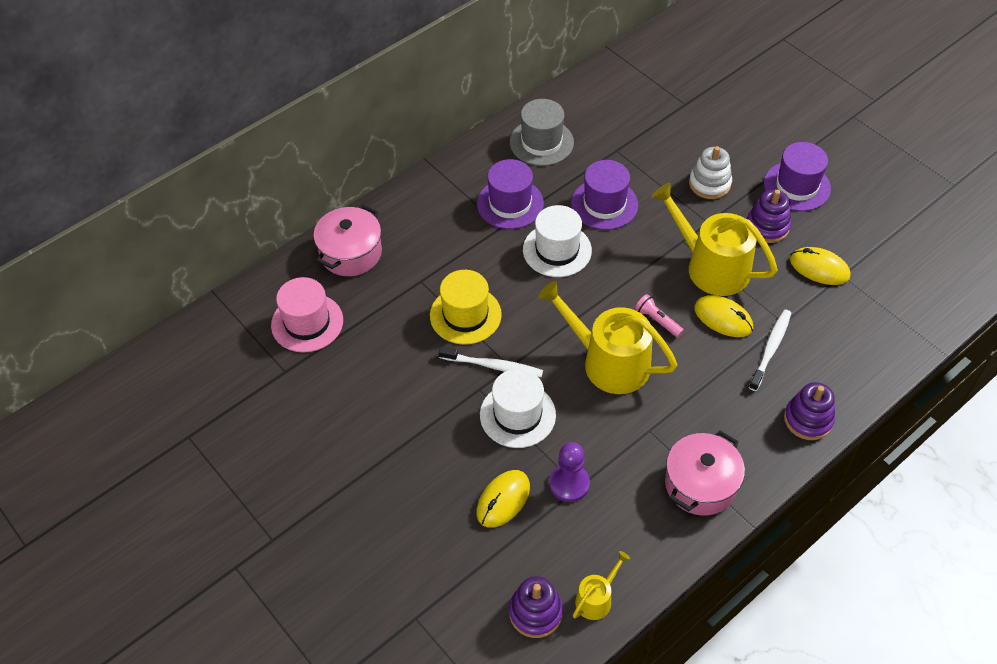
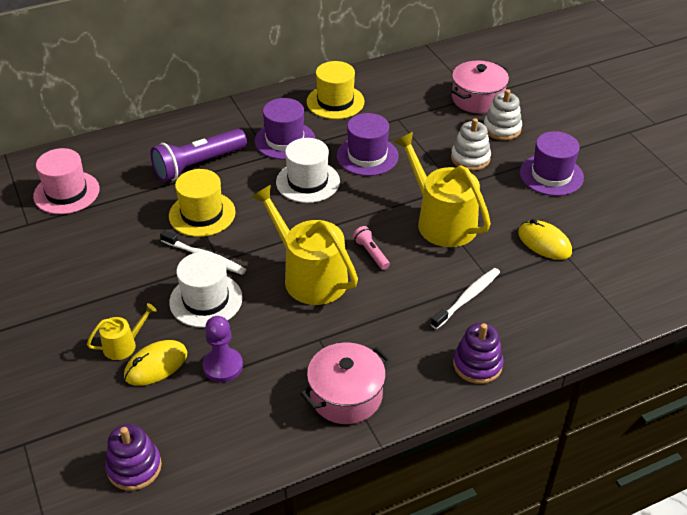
camera: 15 degrees right, 10 degrees down
pink pot [313,205,382,276] -> pink pot moved to [451,61,509,113]
grey hat [510,99,574,166] -> yellow hat [307,61,365,119]
yellow watering can [573,551,630,620] -> yellow watering can moved to [87,303,157,360]
yellow mouse [694,295,753,337] -> none
purple stacking toy [747,189,791,243] -> none
none -> purple flashlight [150,129,247,182]
none -> white stacking toy [484,89,522,140]

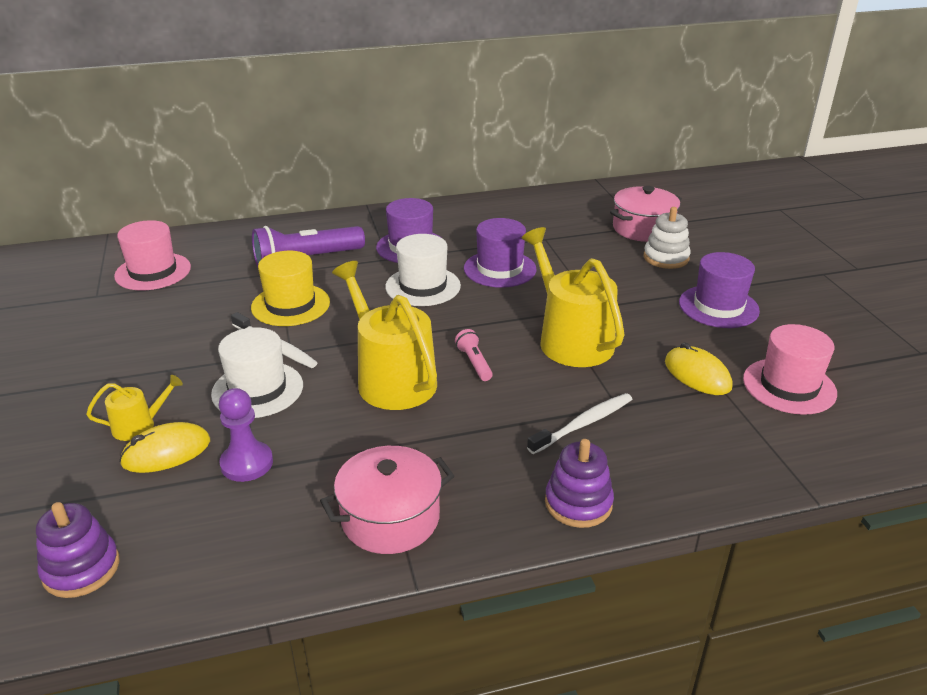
camera: 10 degrees right, 10 degrees down
yellow hat [307,61,365,119] -> none
white stacking toy [451,118,491,171] -> none
none -> pink hat [743,324,837,415]

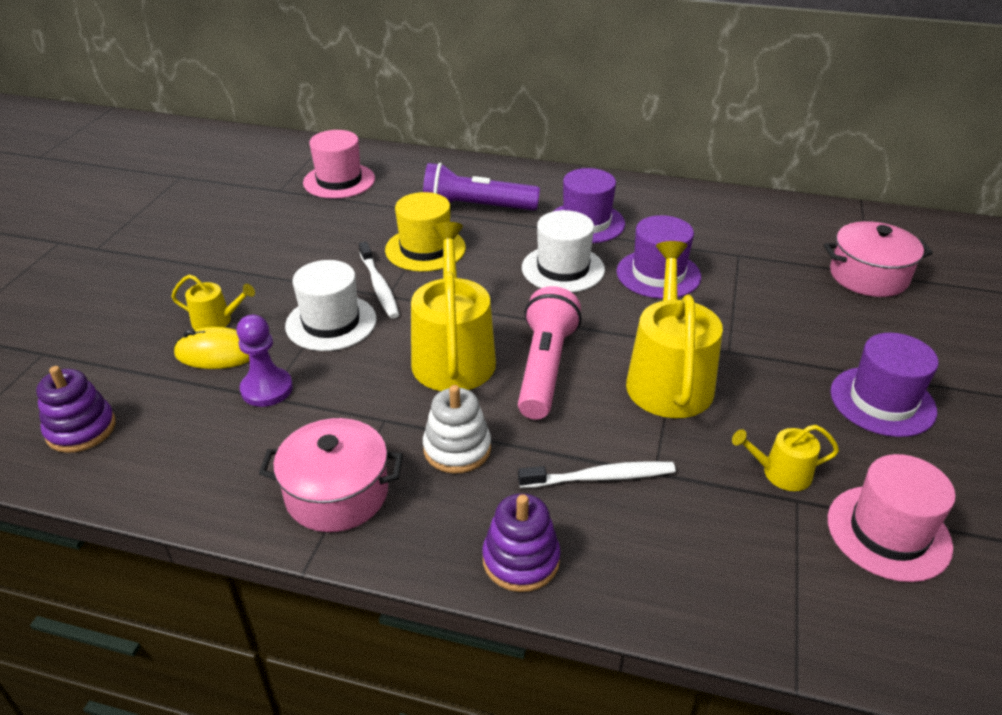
camera: 30 degrees right, 5 degrees up
pink flashlight [455,329,493,381] -> pink flashlight [518,286,582,420], size x2.10
white stacking toy [644,207,691,269] -> white stacking toy moved to [423,385,491,474]
yellow mouse [665,342,732,395] -> yellow watering can [732,425,839,491]

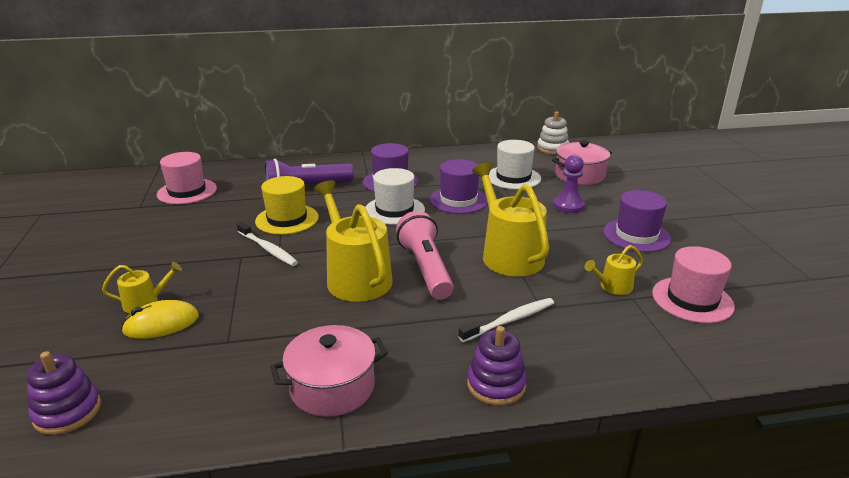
camera: 25 degrees left, 10 degrees down
purple pawn [236,315,293,407] -> purple pawn moved to [553,155,585,213]
white hat [285,260,377,351] -> white hat moved to [489,140,541,189]
white stacking toy [423,385,491,474] -> white stacking toy moved to [537,111,569,154]

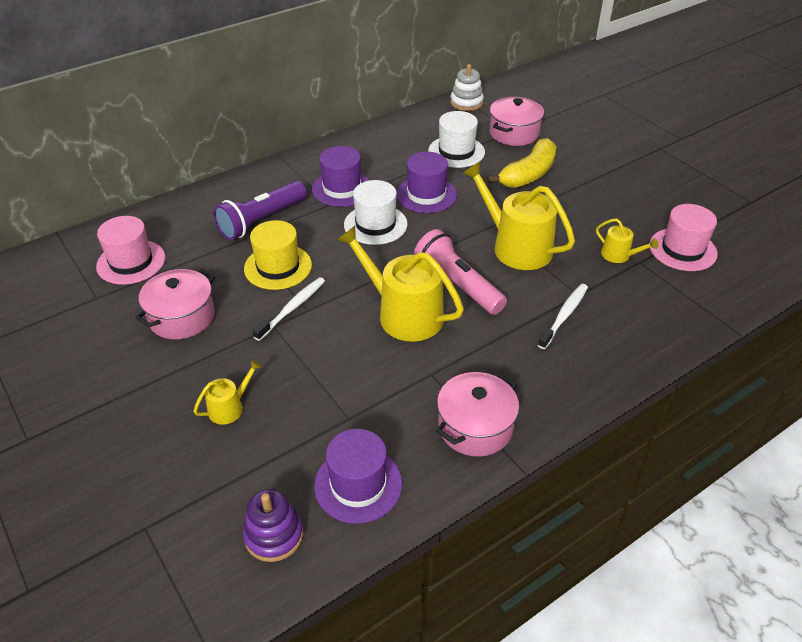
camera: 25 degrees left, 15 degrees up
yellow mouse [121,300,199,339] -> none
white toothbrush [237,222,298,266] -> white toothbrush turned 75 degrees counterclockwise [253,277,325,341]
purple stacking toy [467,326,527,406] -> none
purple pawn [553,155,585,213] -> yellow banana [487,138,557,188]
yellow watering can [584,245,643,295] -> yellow watering can turned 90 degrees counterclockwise [596,219,659,263]
purple hat [603,190,671,252] -> purple hat moved to [314,429,402,524]
none -> pink pot [135,269,215,340]

